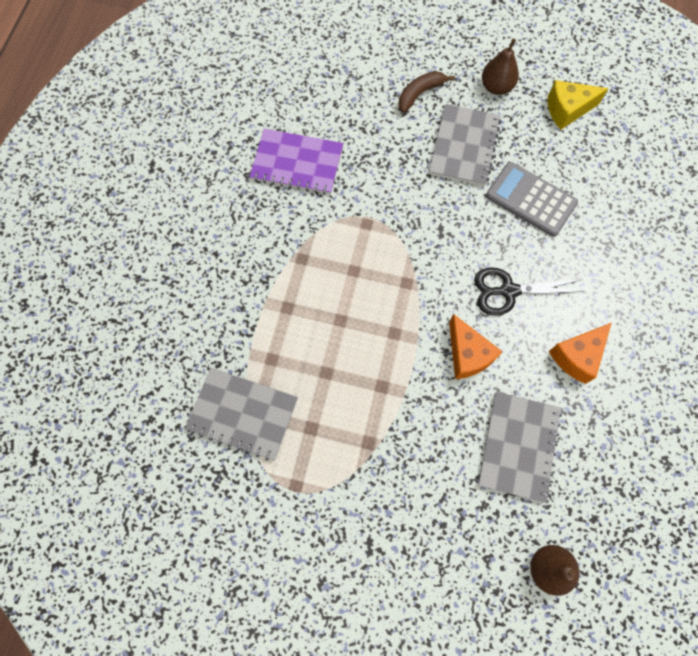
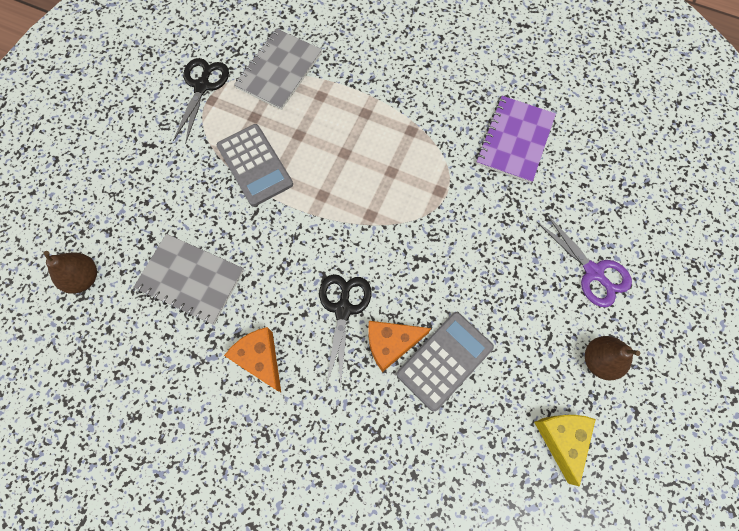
camera: 100 degrees right, 0 degrees up
brown banana [399,71,455,113] -> purple scissors [536,214,632,307]
grey notebook [429,104,501,186] -> none
orange cheese [449,314,503,379] -> orange cheese moved to [368,321,431,372]
none -> black scissors [173,58,229,144]
none -> grey calculator [217,124,293,206]

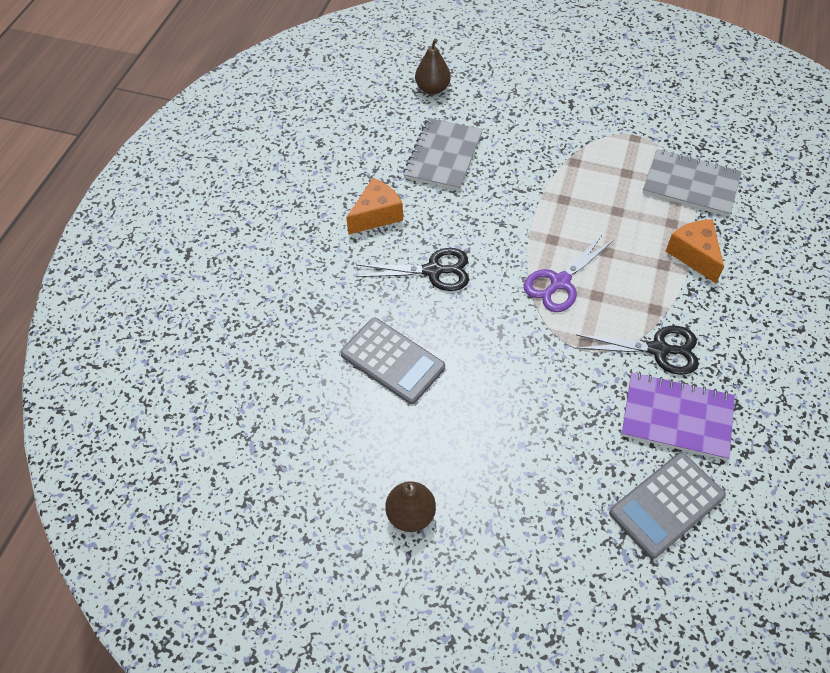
camera: 85 degrees right, 15 degrees down
black scissors [173,58,229,144] -> black scissors moved to [576,326,699,375]
grey calculator [217,124,293,206] -> grey calculator moved to [609,452,726,559]
orange cheese [368,321,431,372] -> orange cheese moved to [666,219,724,283]
yellow cheese [534,415,596,487] -> none
purple scissors [536,214,632,307] -> purple scissors moved to [524,234,614,312]

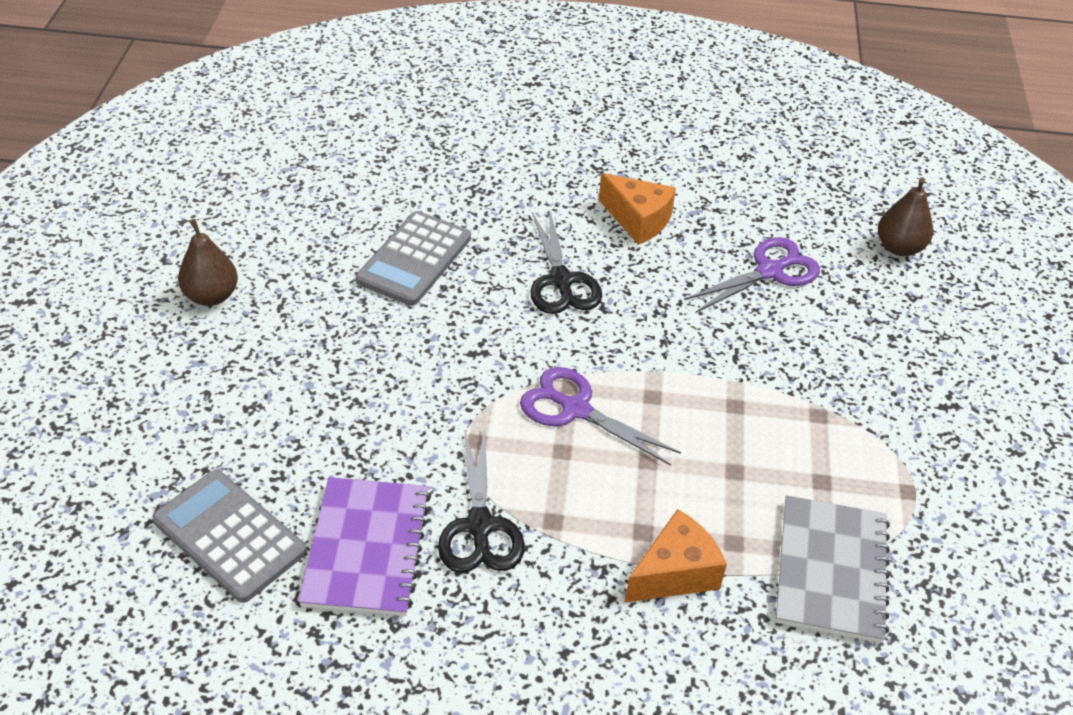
camera: 75 degrees right, 10 degrees down
grey notebook [403,118,483,191] -> purple scissors [684,237,820,312]

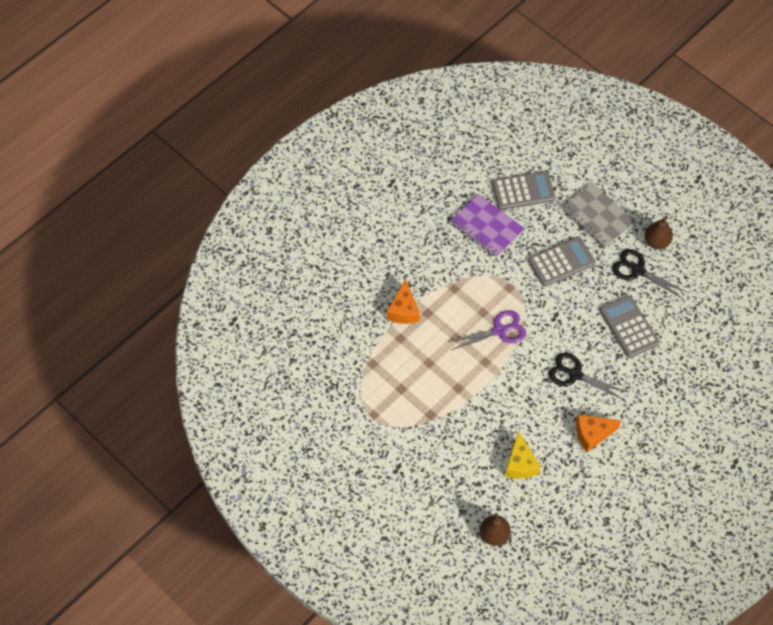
camera: 130 degrees right, 15 degrees up
black scissors [438,429,525,573] -> black scissors moved to [612,249,687,299]
purple scissors [684,237,820,312] -> yellow cheese [505,431,541,479]
grey notebook [775,495,890,643] -> grey notebook moved to [562,183,636,248]
none -> grey calculator [528,237,596,287]

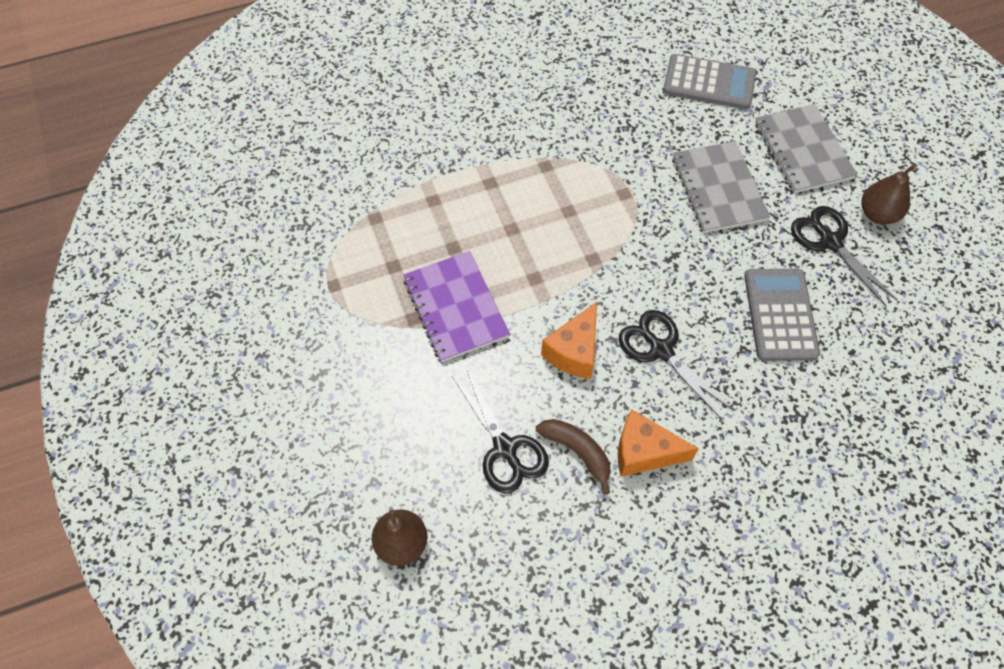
camera: 25 degrees right, 0 degrees up
orange cheese [387,279,420,324] -> orange cheese moved to [541,302,597,379]
purple scissors [448,310,526,350] -> none
purple notebook [450,194,525,257] -> purple notebook moved to [403,251,510,362]
yellow cheese [505,431,541,479] -> black scissors [452,368,549,494]
grey calculator [528,237,596,287] -> grey notebook [672,141,770,233]
none -> brown banana [536,419,611,494]

